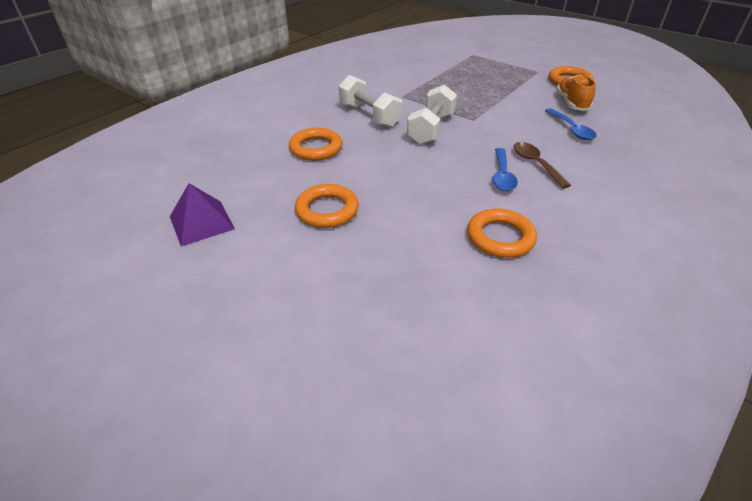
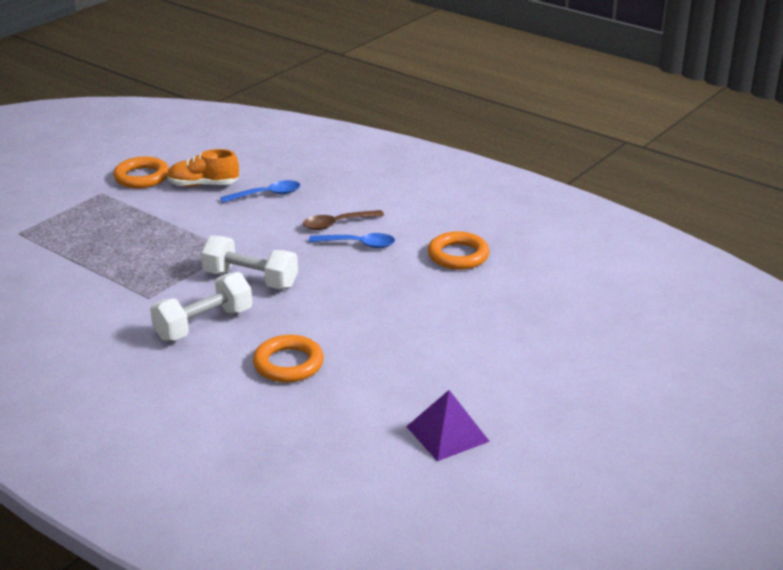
camera: 90 degrees left, 10 degrees down
orange ring [295,184,359,228] -> none

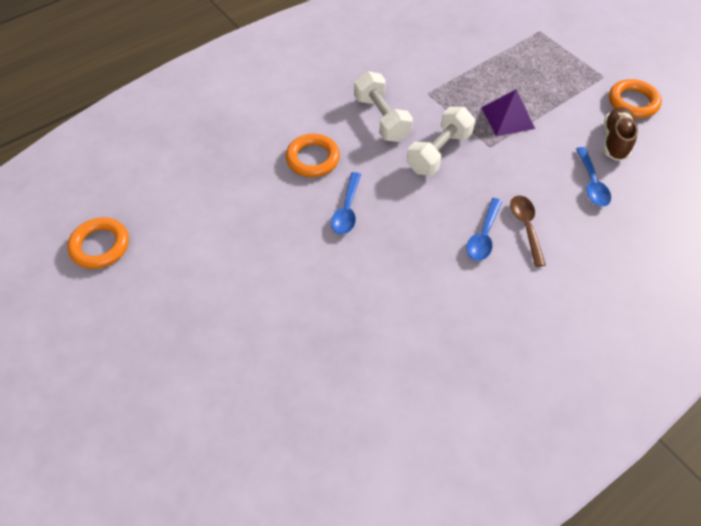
camera: 105 degrees right, 25 degrees up
orange shoe [167,149,239,187] -> brown shoe [604,107,638,161]
purple pyramid [406,390,490,461] -> purple pyramid moved to [481,89,535,136]
orange ring [428,231,490,270] -> orange ring moved to [67,217,129,269]
none -> blue spoon [331,172,361,234]

